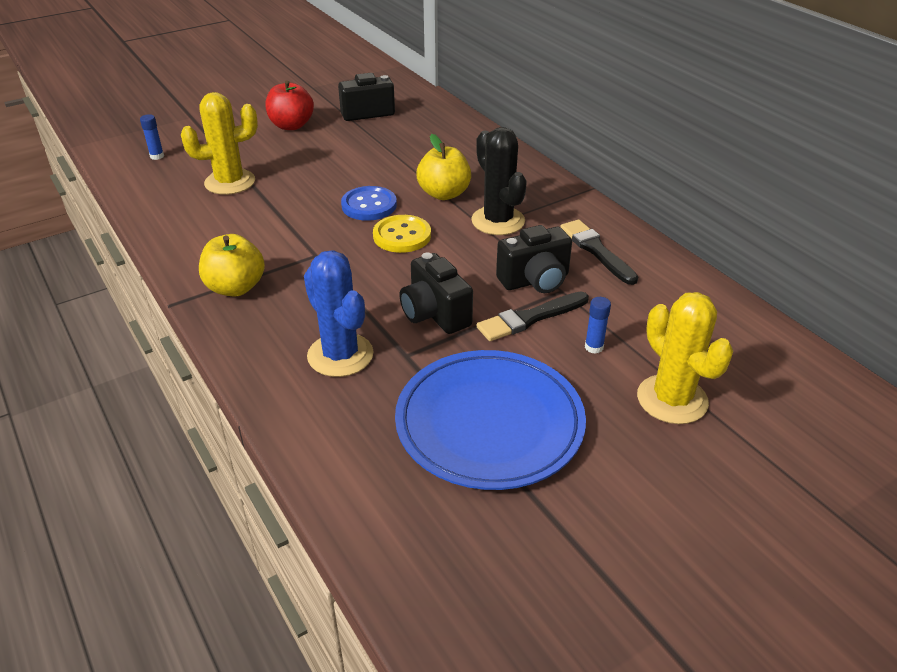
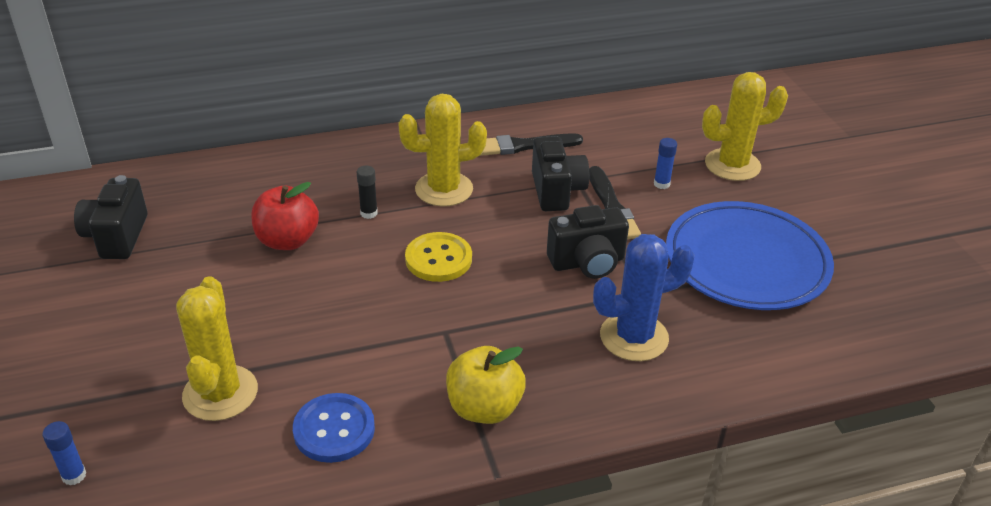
camera: 75 degrees left, 0 degrees up
red apple [265,80,314,130] -> red apple moved to [251,182,319,250]
blue button [341,186,397,221] -> blue button moved to [293,393,375,463]
yellow apple [416,134,471,200] -> black glue stick [357,166,378,219]
black cactus [471,127,527,235] -> yellow cactus [398,94,487,206]

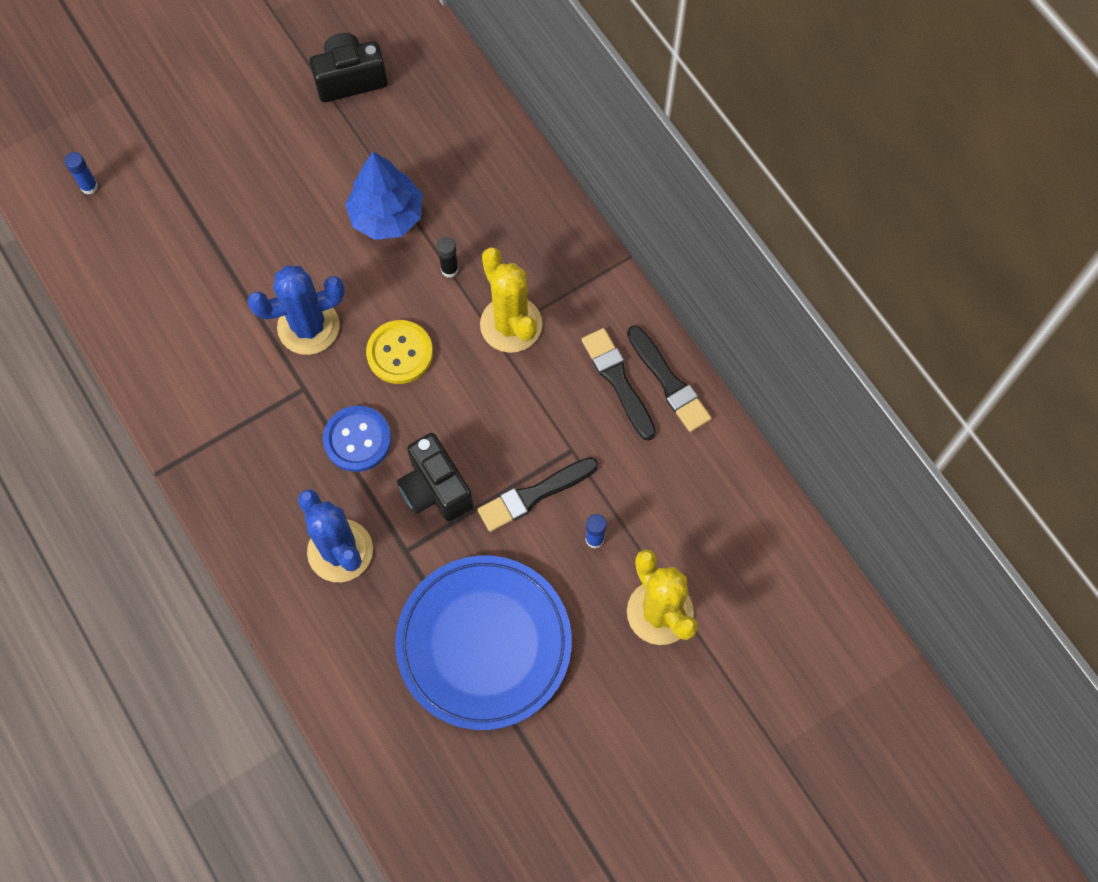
camera: 75 degrees right, 30 degrees up
yellow cactus [176,276,258,421] -> none
red apple [251,182,319,250] -> blue tree [345,152,423,240]
blue button [293,393,375,463] -> blue button moved to [323,406,392,472]
yellow apple [446,346,526,424] -> none
black camera [532,136,589,211] -> none
none -> blue cactus [247,265,345,355]
none -> black brush [627,325,712,432]

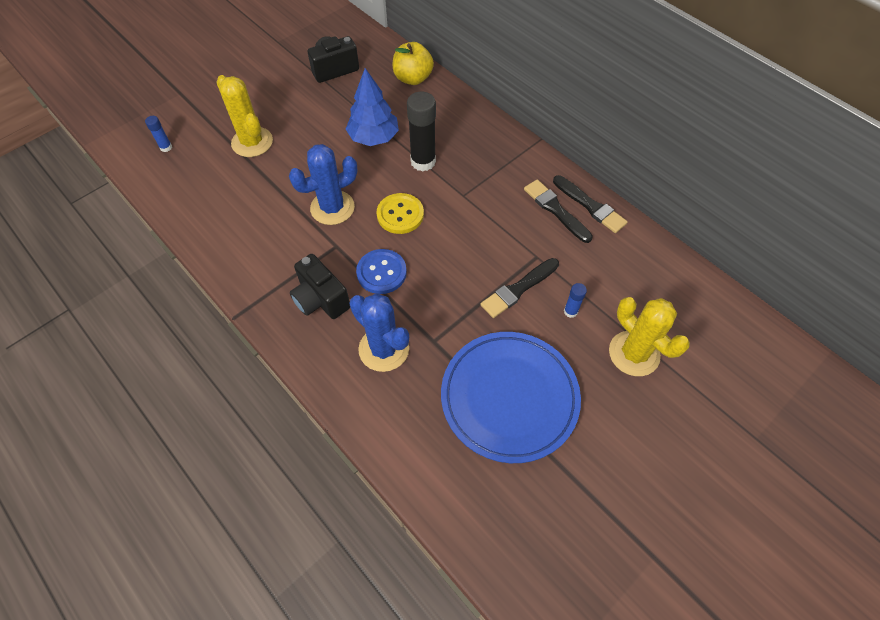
camera: 10 degrees left, 10 degrees down
black camera [397,433,473,521] -> black camera moved to [290,254,350,319]
black glue stick [437,237,458,277] -> black glue stick [407,92,436,171], size x2.08
yellow cactus [480,247,542,353] -> yellow cactus moved to [217,75,273,157]
none -> yellow apple [392,42,434,85]

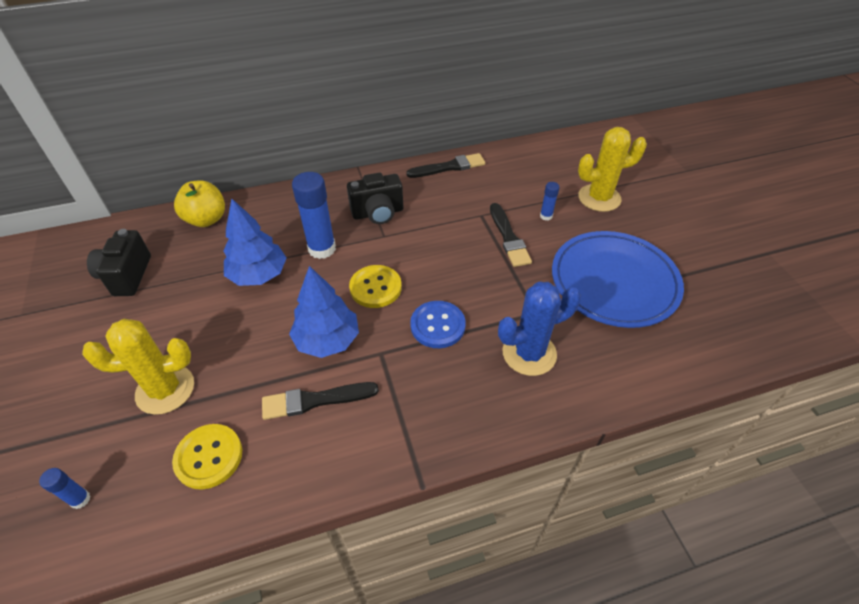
camera: 65 degrees left, 10 degrees down
blue cactus [289,144,357,225] -> blue tree [289,266,359,358]
black camera [290,254,350,319] -> black camera moved to [347,172,403,224]
black glue stick [407,92,436,171] -> blue glue stick [292,172,336,259]
black brush [524,179,593,243] -> black brush moved to [262,382,379,420]
none -> yellow button [172,424,242,490]

